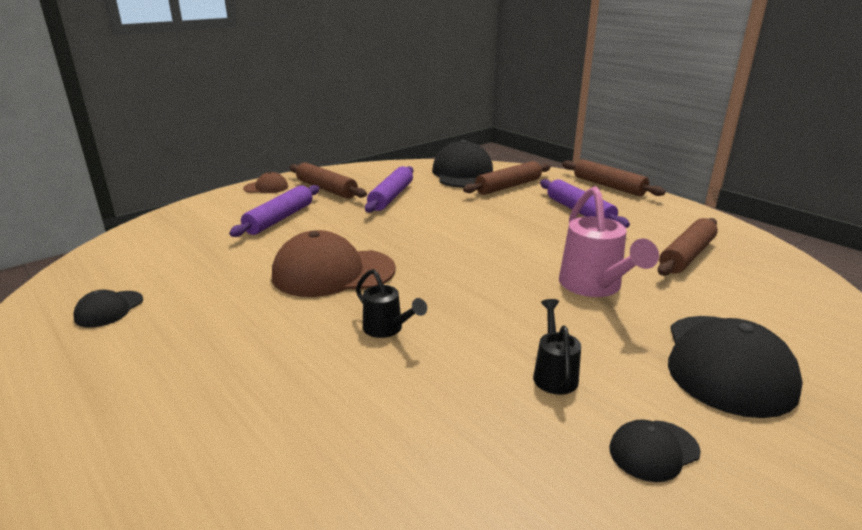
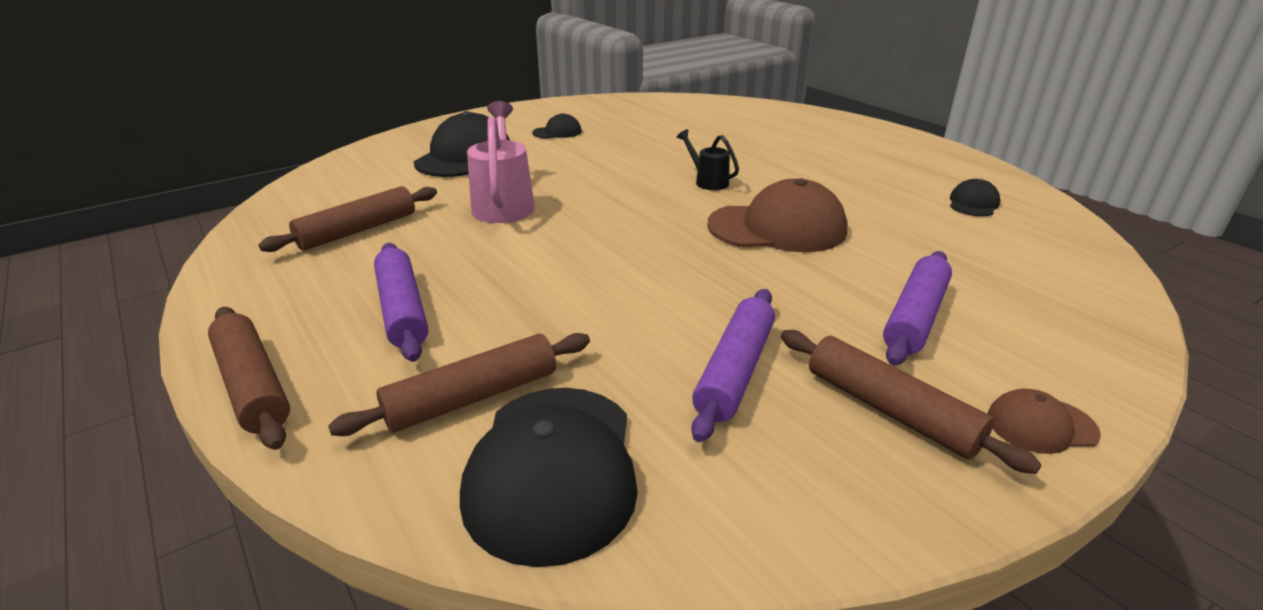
camera: 175 degrees left, 5 degrees up
black watering can [533,299,581,395] -> none

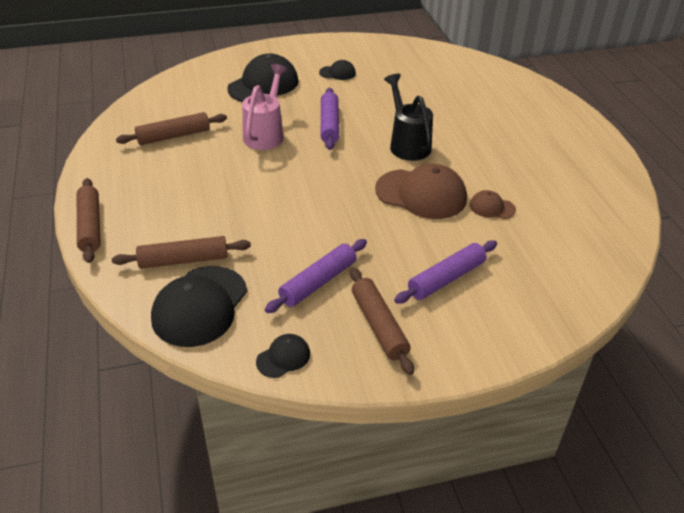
camera: 20 degrees right, 10 degrees up
purple rolling pin [374,243,428,362] -> purple rolling pin moved to [321,88,339,150]
black watering can [677,129,739,190] -> black watering can [384,74,433,161], size x1.76
black cap [950,179,1000,216] -> black cap moved to [256,334,310,378]
brown cap [987,389,1101,454] -> brown cap moved to [470,190,516,219]

